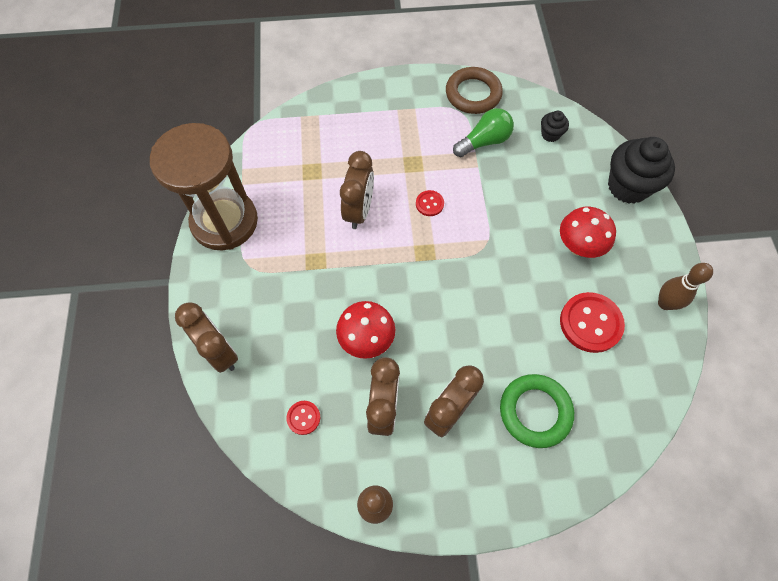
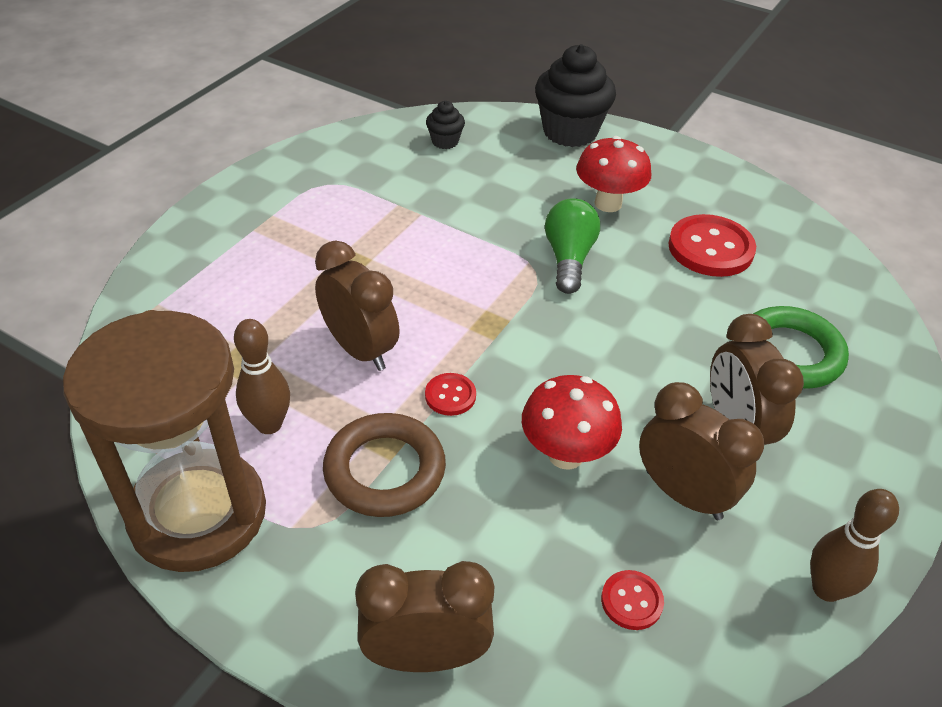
camera: 55 degrees left, 20 degrees down
red button [416,190,444,216] -> red button moved to [425,373,476,416]
brown ring [446,67,503,114] -> brown ring moved to [323,413,446,517]
green light bulb [453,108,514,157] -> green light bulb moved to [545,198,600,294]
brown bowling pin [658,263,713,310] -> brown bowling pin moved to [234,319,290,434]

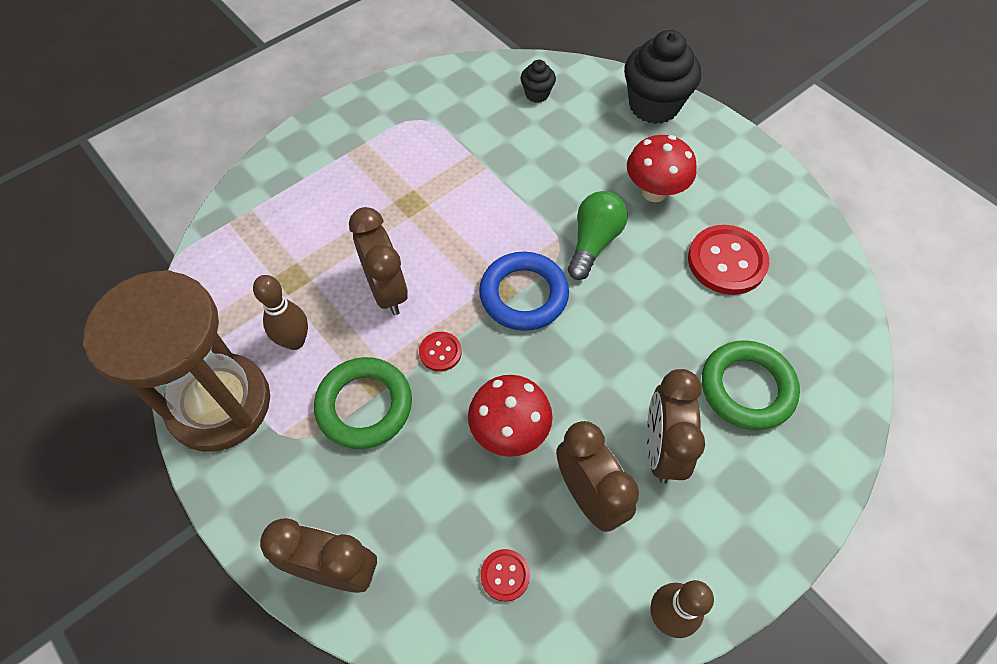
camera: 20 degrees right, 15 degrees up
brown ring [323,413,446,517] -> green ring [314,357,412,449]
none -> blue ring [479,252,569,331]

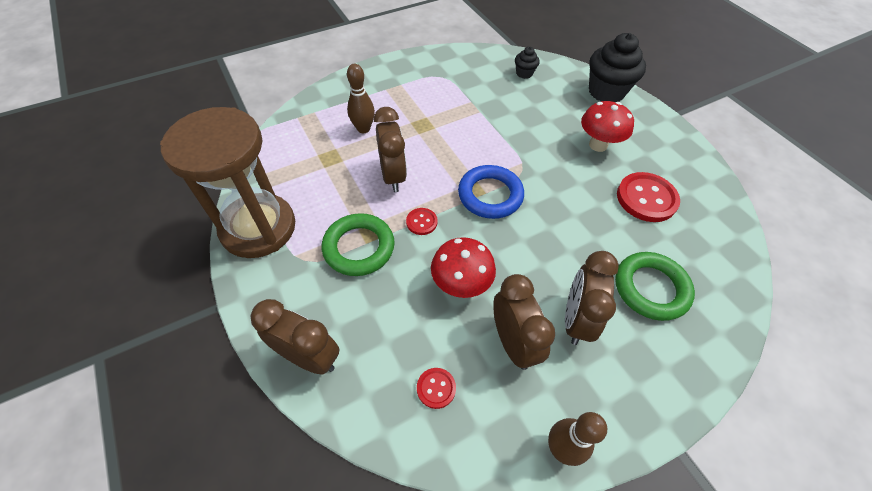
camera: 10 degrees right, 5 degrees down
brown bowling pin [253,275,308,350] -> brown bowling pin moved to [347,64,375,133]
green light bulb [568,191,628,280] -> none

